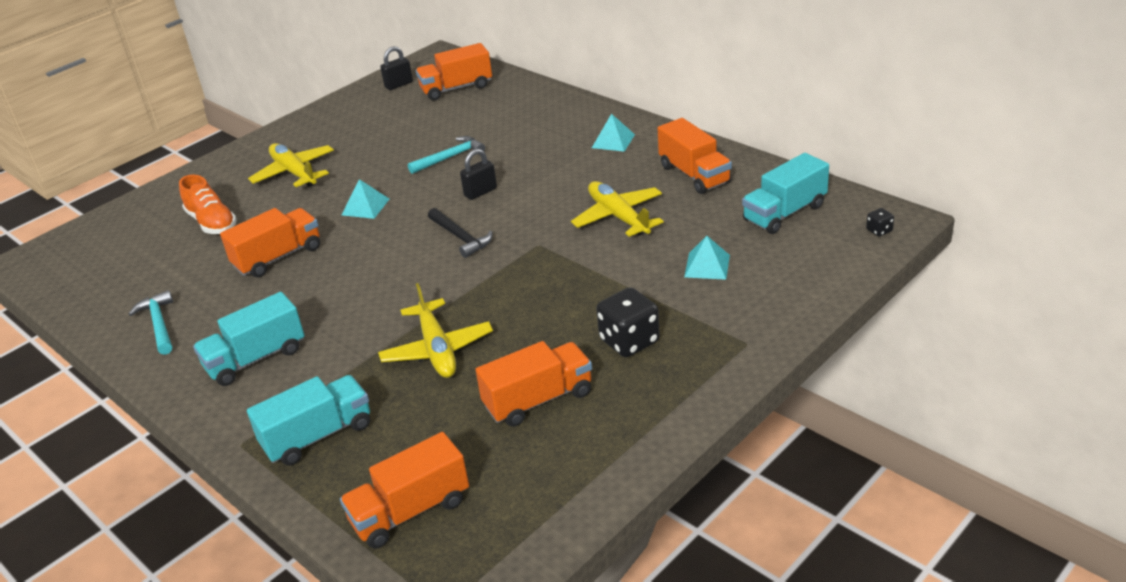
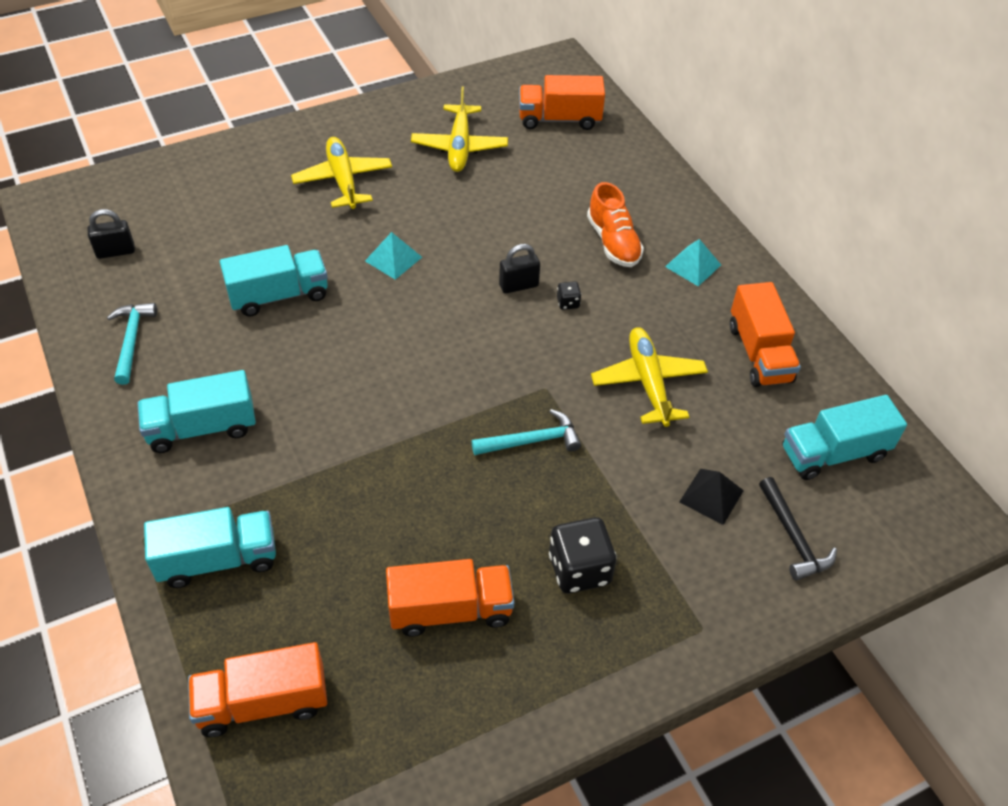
camera: 15 degrees right, 15 degrees up
orange shoe [179,175,237,234] -> orange shoe moved to [587,182,644,267]
orange truck [220,208,320,277] -> turquoise truck [220,245,328,317]
yellow plane [378,283,493,378] -> yellow plane moved to [411,87,508,172]
black padlock [380,46,413,90] -> black padlock moved to [88,209,135,259]
turquoise hammer [408,136,485,174] -> turquoise hammer moved to [471,409,581,455]
black hammer [428,208,492,258] -> black hammer moved to [759,477,837,581]
turquoise pyramid [684,236,730,280] -> black pyramid [679,469,744,525]
black dice [866,208,894,236] -> black dice moved to [557,281,581,310]

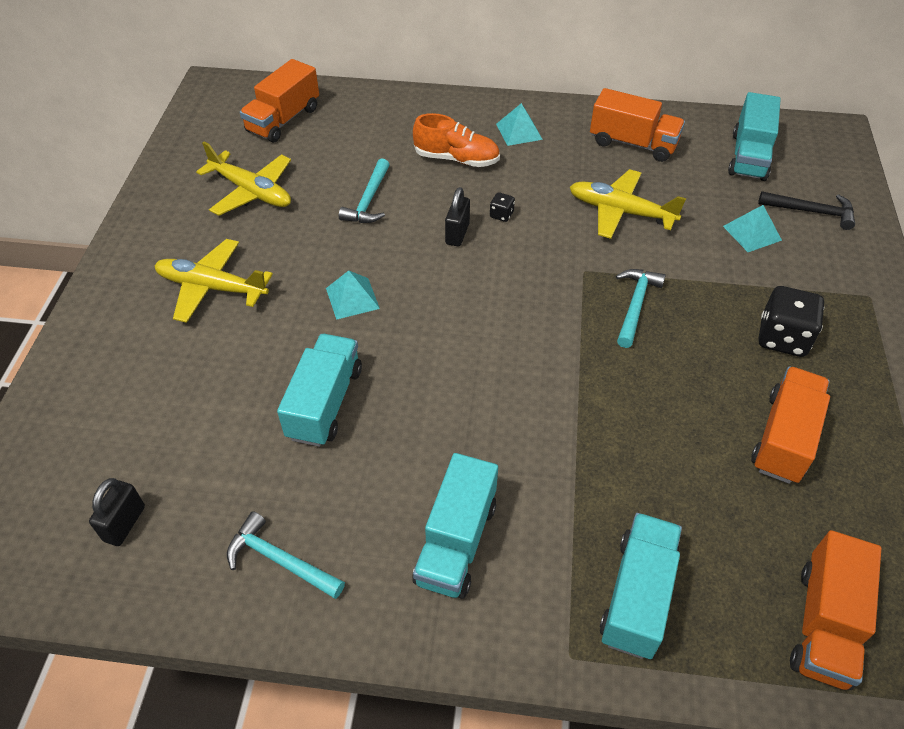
camera: 55 degrees left, 0 degrees up
black pyramid [679,469,744,525] -> turquoise pyramid [723,205,782,252]
none -> turquoise hammer [339,158,390,223]

